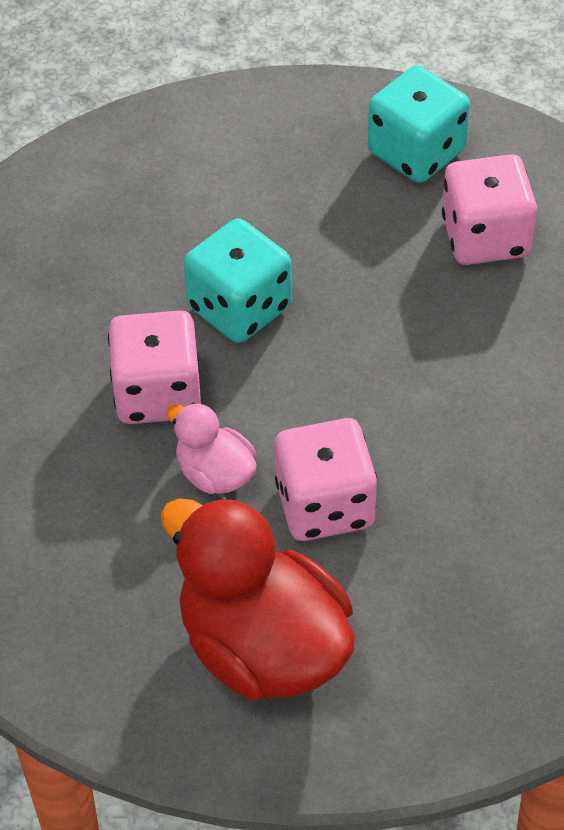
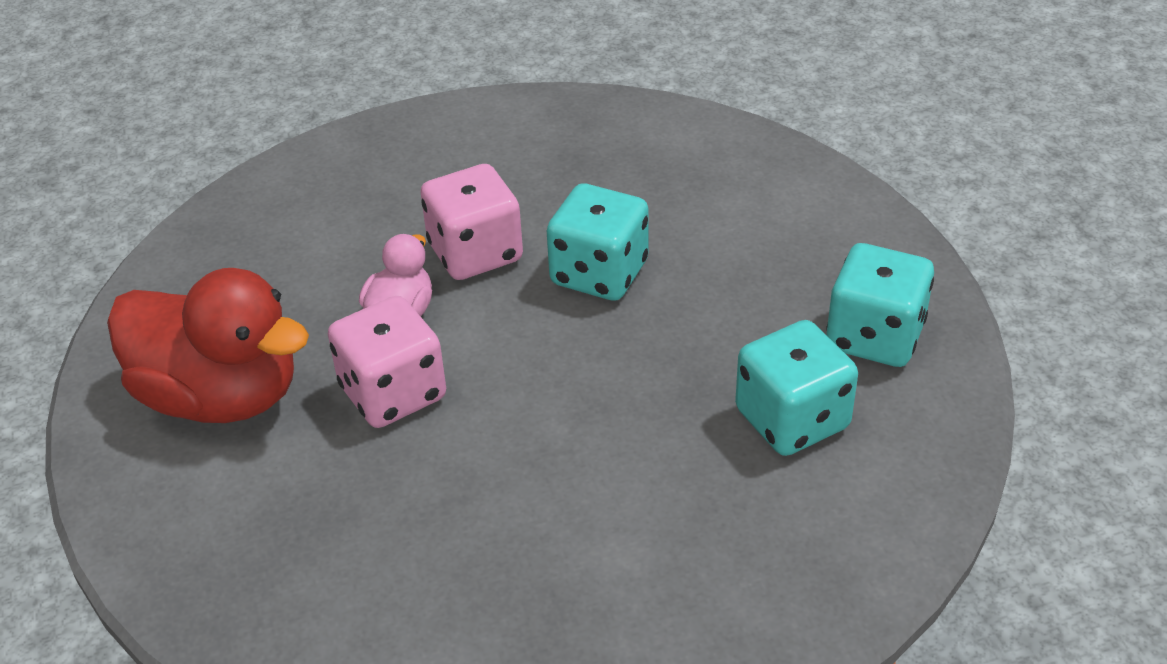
camera: 70 degrees right, 10 degrees down
red duck [161,496,355,700] -> red duck turned 90 degrees clockwise [107,268,309,423]
pink dice [442,154,537,265] -> turquoise dice [735,320,858,456]

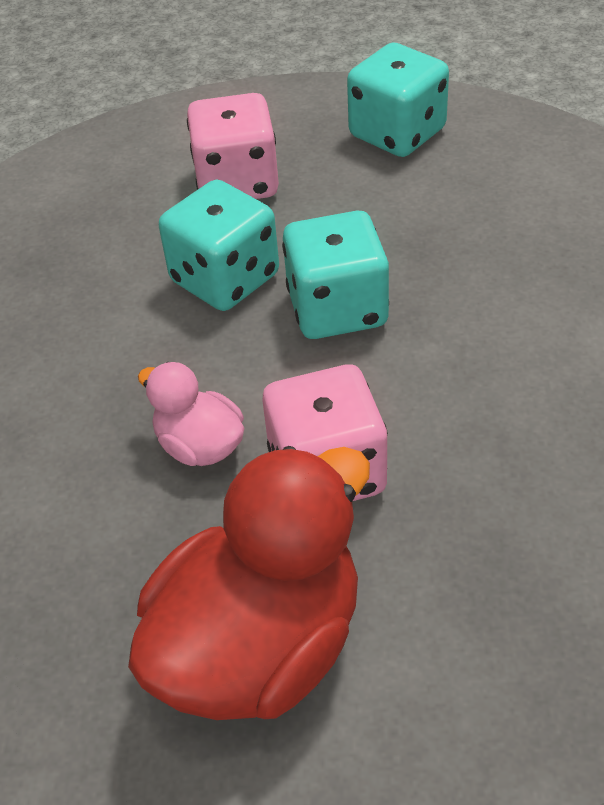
camera: 70 degrees left, 5 degrees up
pink dice [420,164,523,280] -> pink dice moved to [187,93,279,199]
turquoise dice [735,320,858,456] -> turquoise dice moved to [282,211,389,339]

